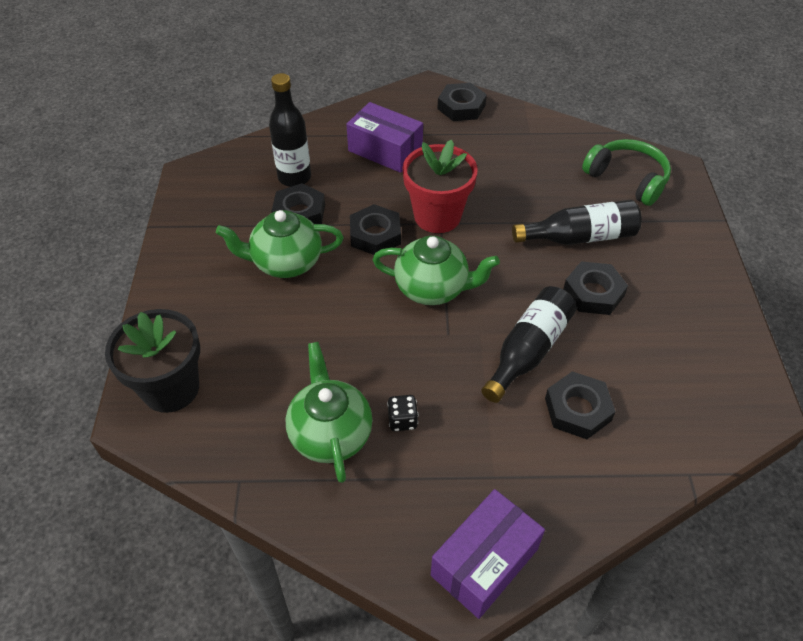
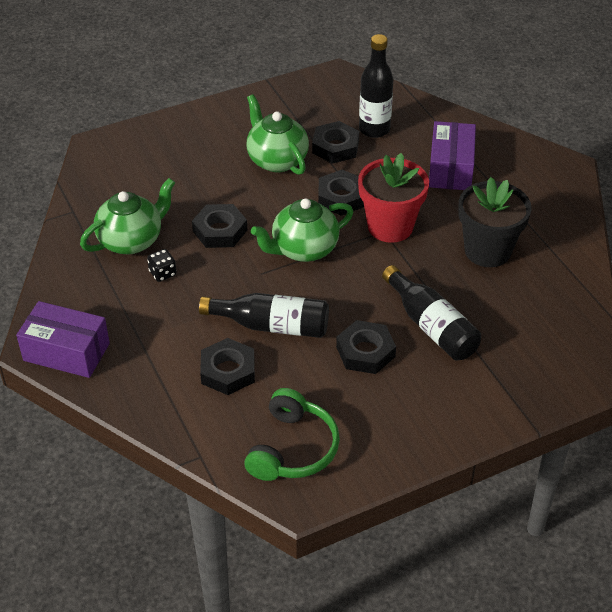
camera: 65 degrees right, 5 degrees down
black flower pot [105,309,200,413] -> black flower pot moved to [458,177,532,267]
green teapot [373,236,500,305] -> green teapot turned 75 degrees clockwise [251,198,353,262]
black nut [437,83,487,121] -> black nut moved to [192,204,247,248]
green headphones [582,139,671,206] -> green headphones moved to [244,388,340,481]

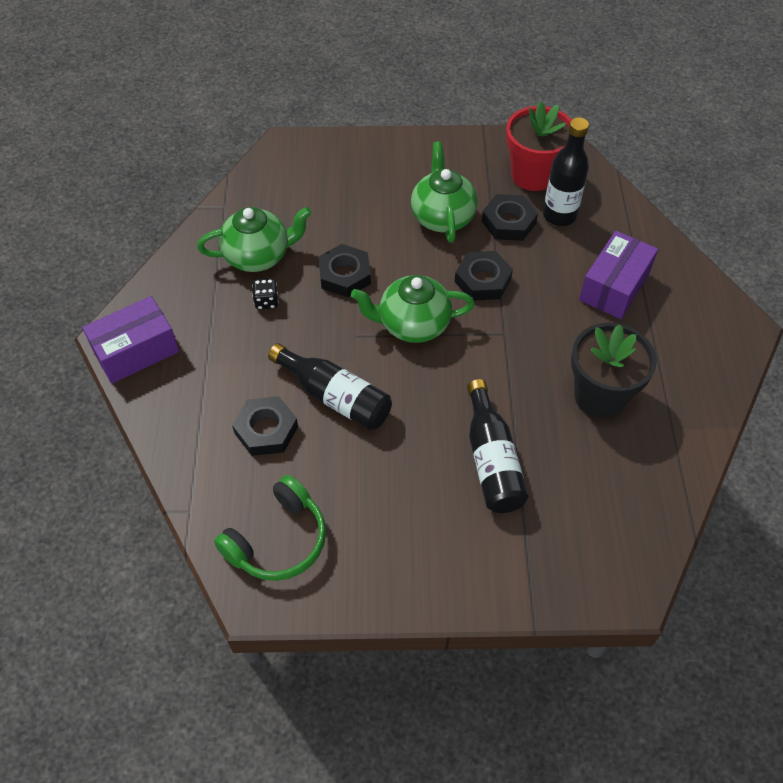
camera: 25 degrees right, 10 degrees up
purple box [16,301,110,378] -> purple box turned 75 degrees counterclockwise [82,296,179,384]
black nut [336,320,396,374] -> none
red flower pot [358,153,429,243] -> red flower pot moved to [506,101,572,191]

